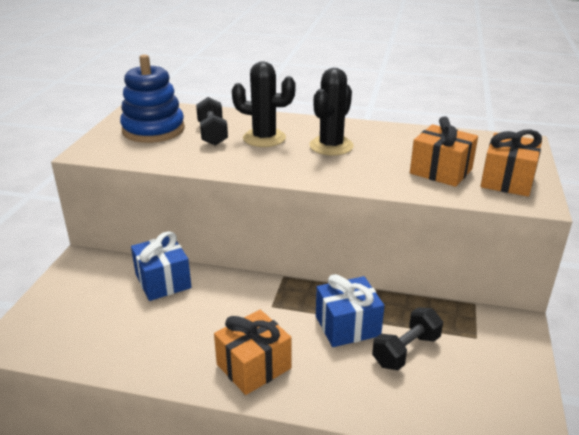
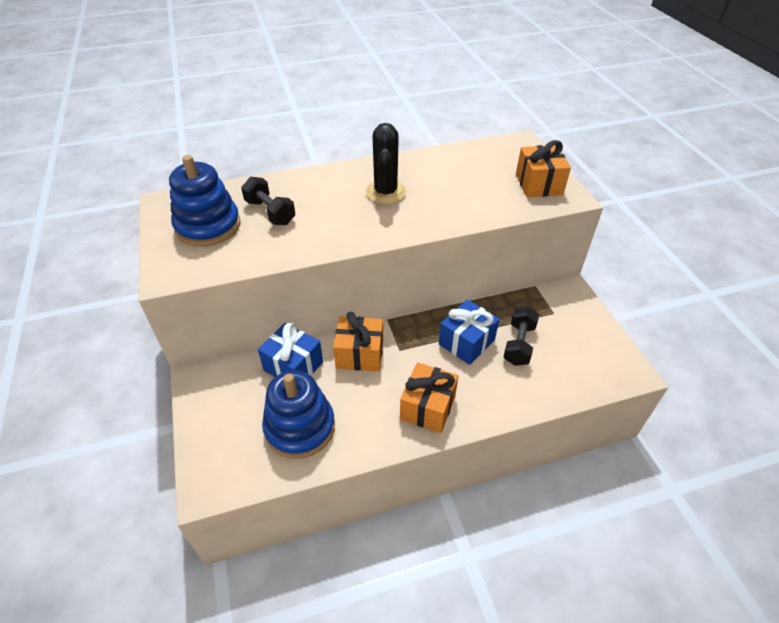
camera: 30 degrees left, 15 degrees up
black cactus [232,61,296,147] -> none
orange gift [410,116,478,187] -> orange gift moved to [333,312,383,371]
none -> blue stacking toy [262,370,335,459]

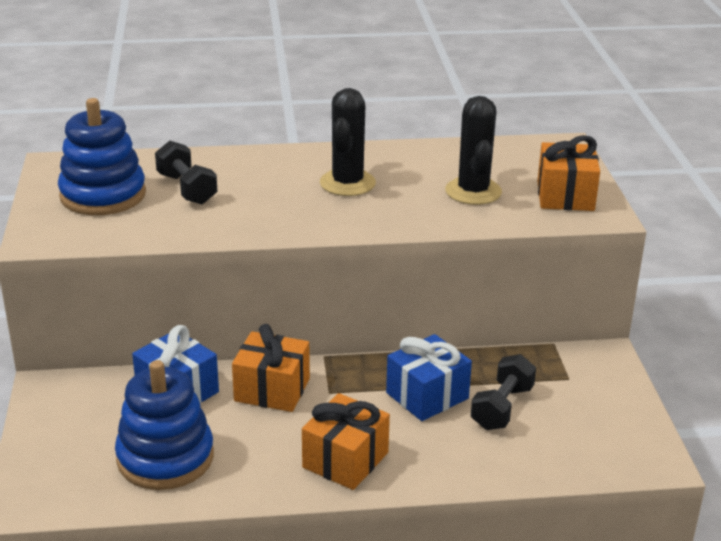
camera: 10 degrees right, 15 degrees down
none -> black cactus [445,96,502,205]

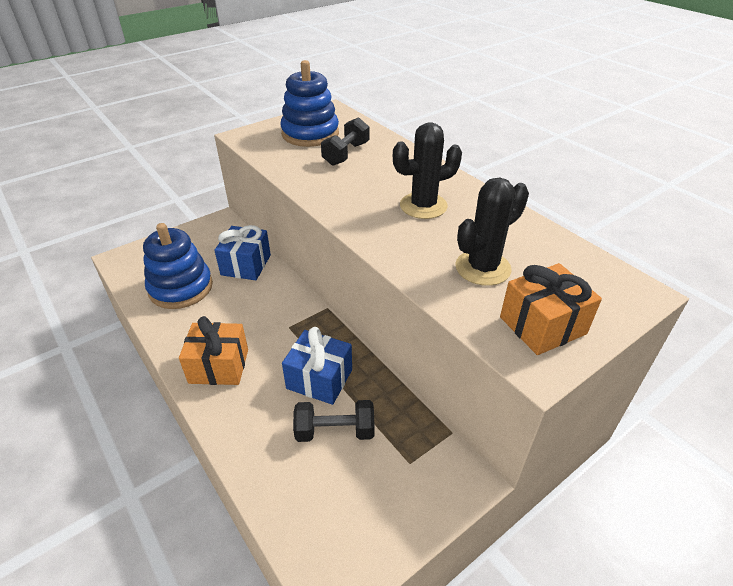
camera: 60 degrees right, 10 degrees up
orange gift [232,324,310,412] -> none

